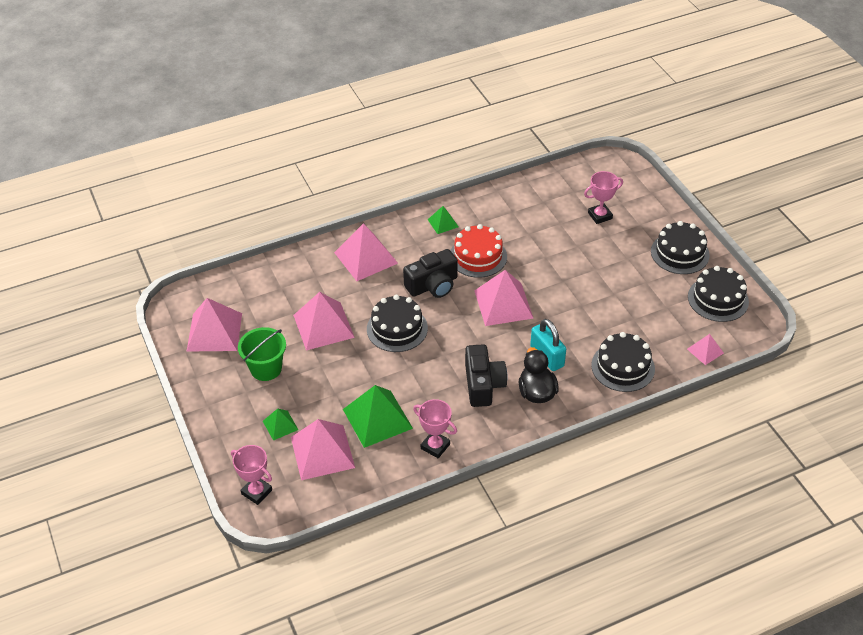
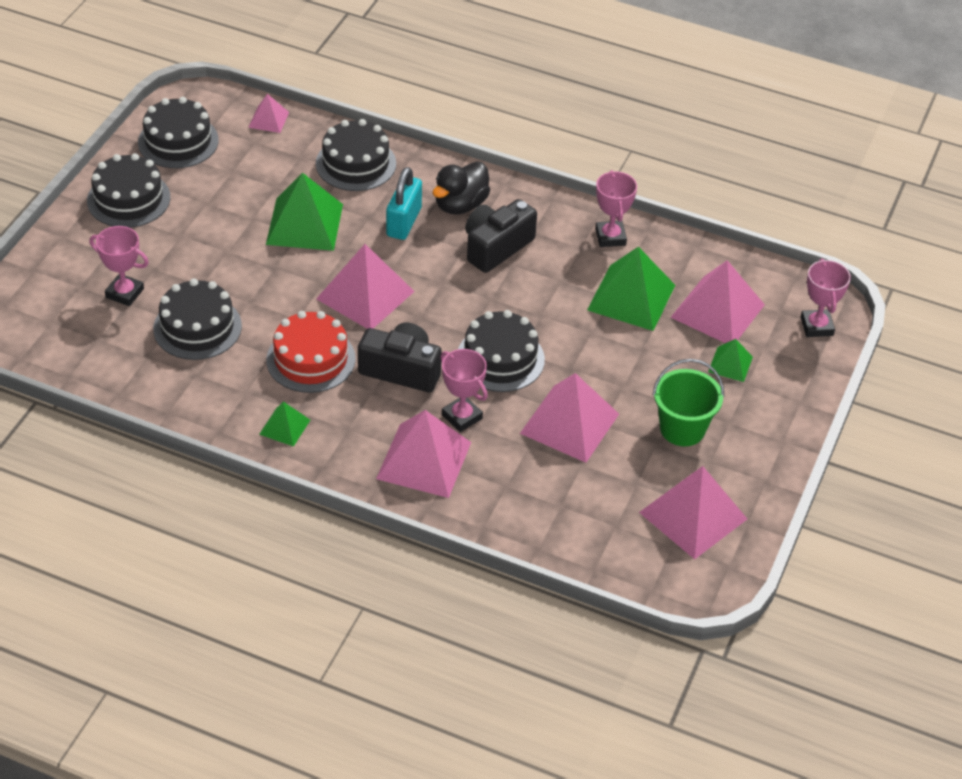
camera: 135 degrees left, 0 degrees up
none -> black cake [153,278,242,360]
none -> green pyramid [266,173,343,251]
none -> pink trophy [440,349,488,432]

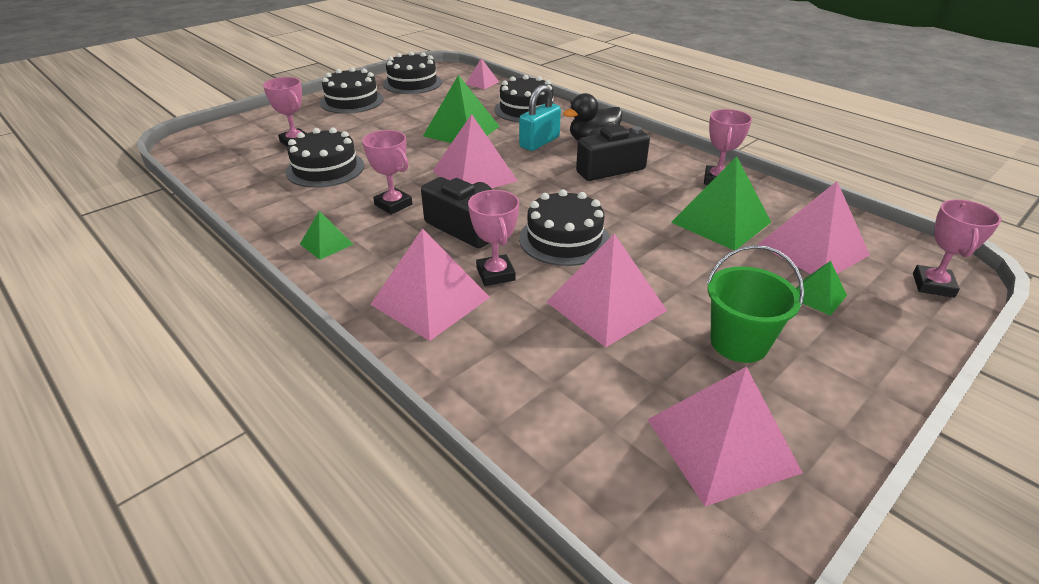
camera: 25 degrees right, 10 degrees down
red cake [266,311,356,393] -> pink trophy [362,130,412,214]

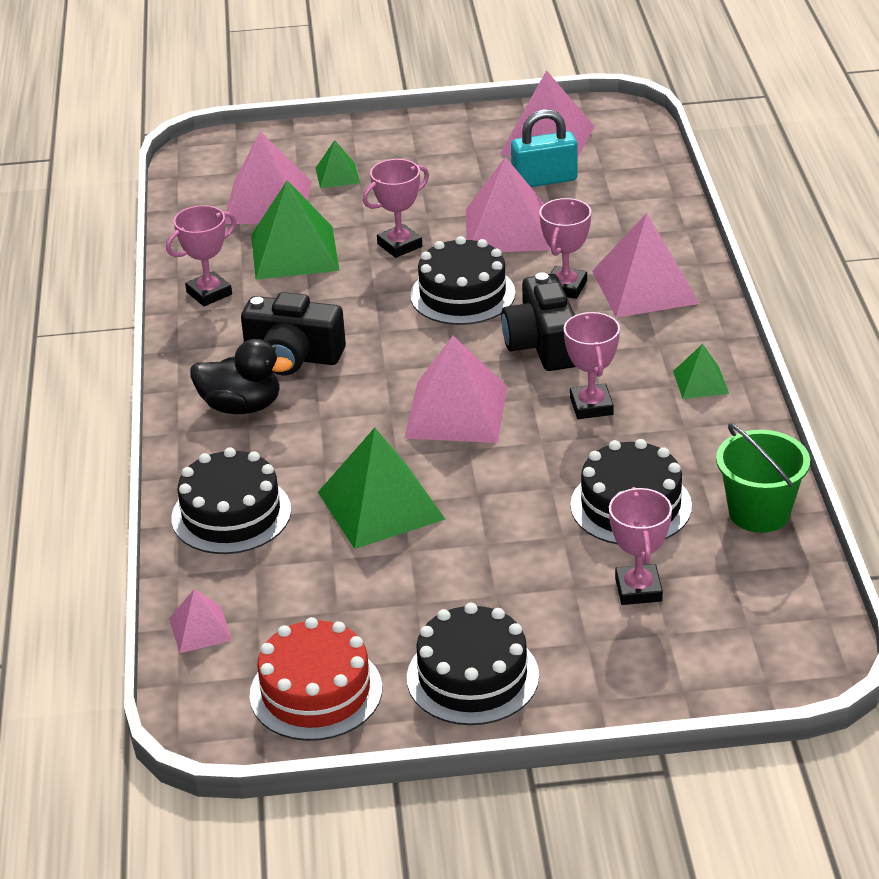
camera: 140 degrees left, 0 degrees up
black cake [383,51,442,94] -> red cake [249,617,382,741]
turquoise padlock [519,85,561,151] -> turquoise padlock moved to [511,109,578,187]
green bucket [706,245,804,363] -> green bucket moved to [716,423,810,533]
pink trophy [913,199,1001,298] -> pink trophy moved to [363,159,429,258]

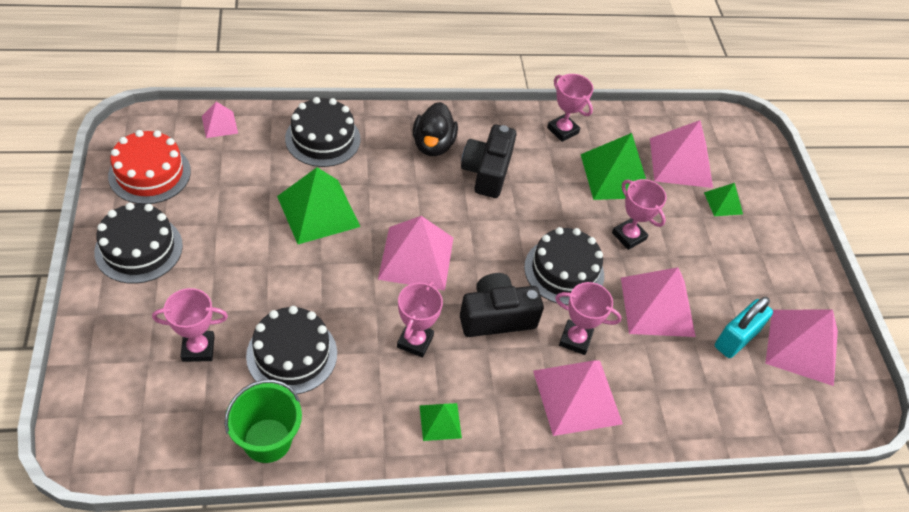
camera: 80 degrees right, 15 degrees up
turquoise padlock [511,109,578,187] -> turquoise padlock turned 60 degrees clockwise [715,297,773,358]
pink trophy [564,312,620,419] -> pink trophy turned 60 degrees counterclockwise [397,281,443,358]

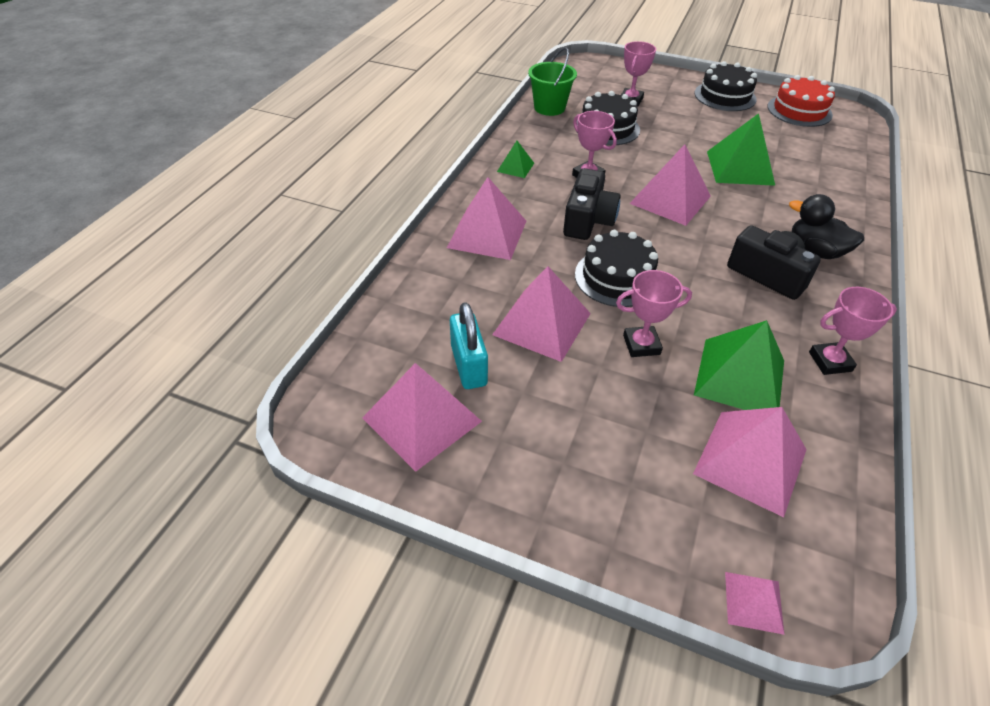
camera: 125 degrees right, 5 degrees down
pink pyramid [202,102,238,138] -> pink pyramid moved to [725,572,784,635]
black cake [285,97,361,167] -> none
pink trophy [555,282,622,355] -> none
green pyramid [704,183,743,216] -> none

